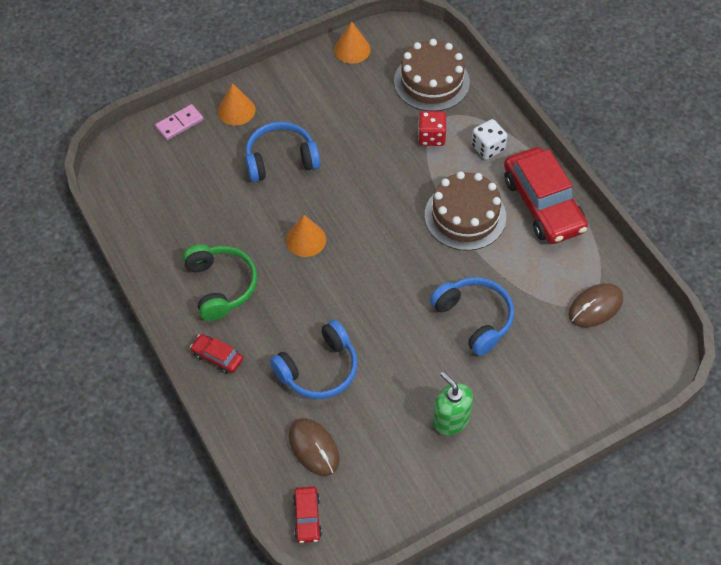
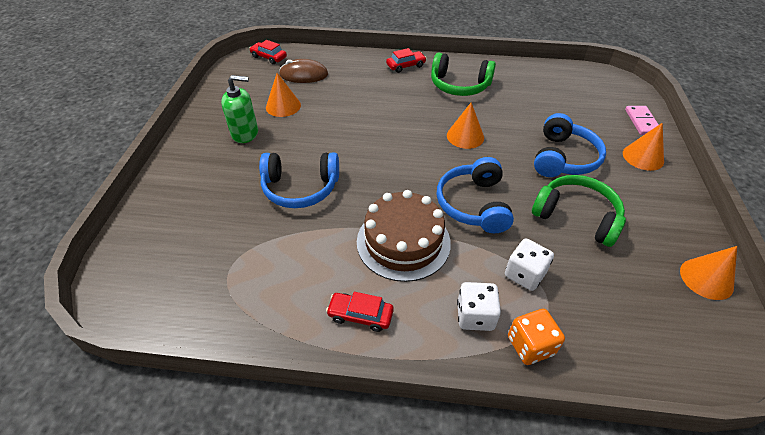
camera: 125 degrees right, 10 degrees down
blue headphones [270,320,358,399] -> blue headphones moved to [437,157,514,233]
brown cake [394,39,470,111] -> none
red dice [418,111,446,146] -> white dice [505,238,554,291]
red car [504,147,588,244] -> red car [326,292,394,332], size x0.45
brown mouse [568,283,623,327] -> none
none -> orange cone [266,73,301,117]
none -> orange dice [508,309,565,365]
none -> green headphones [532,175,626,247]

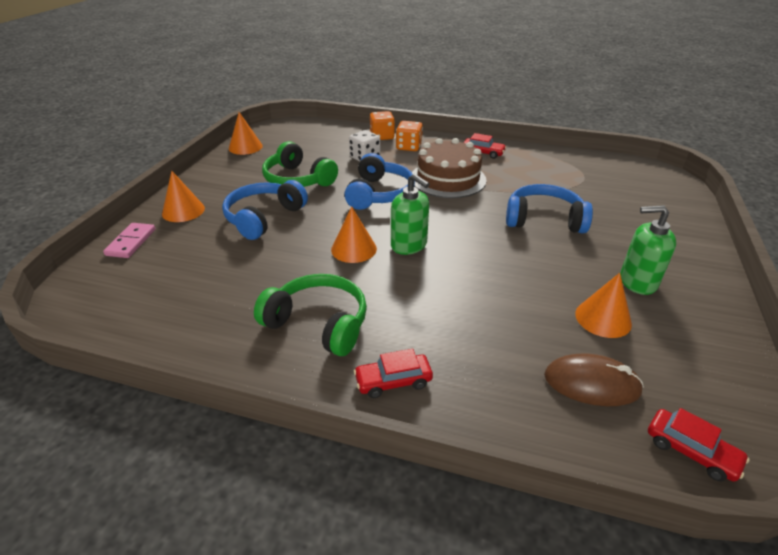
camera: 170 degrees left, 10 degrees down
white dice [457,282,501,331] -> orange dice [396,121,423,151]
none -> green soap dispenser [391,174,430,255]

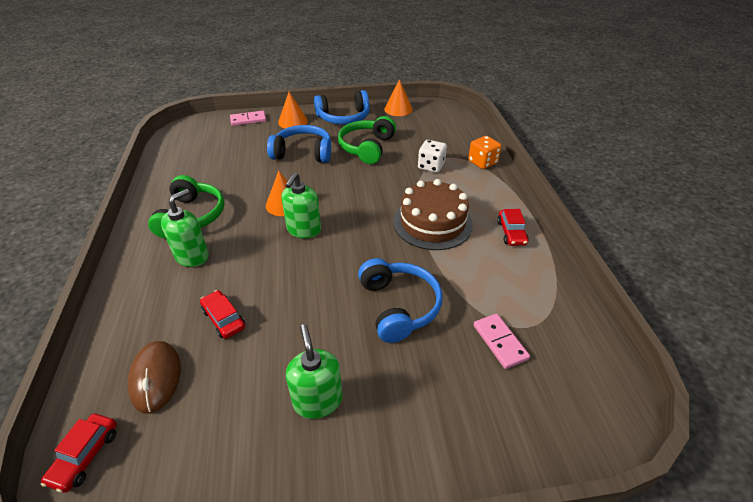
camera: 65 degrees right, 5 degrees up
blue headphones [344,153,415,210] -> blue headphones moved to [314,90,370,125]
red car [354,349,433,398] -> red car moved to [200,290,245,339]
orange dice [396,121,423,151] -> none
orange cone [575,273,632,338] -> none
none -> green soap dispenser [161,189,209,267]
none -> pink domino [474,314,530,369]

